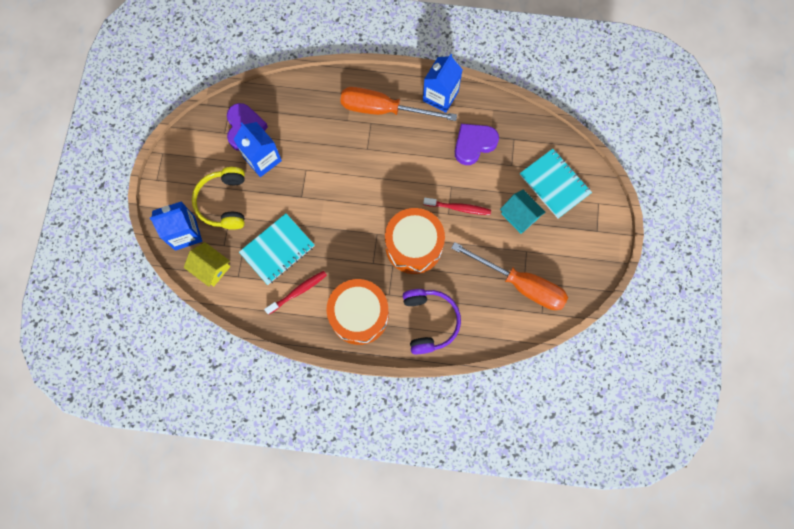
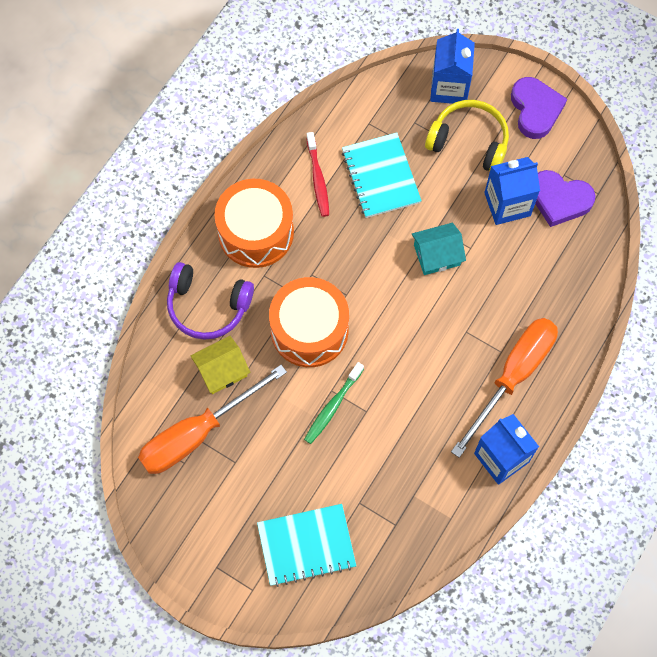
camera: 115 degrees right, 5 degrees down
yellow house [184,242,230,287] -> yellow house moved to [190,336,250,394]
red toothbrush [423,198,491,215] -> green toothbrush [304,362,364,444]
purple heart [455,124,499,165] -> purple heart moved to [511,77,567,139]
turquoise house [500,190,546,234] -> turquoise house moved to [412,223,466,275]

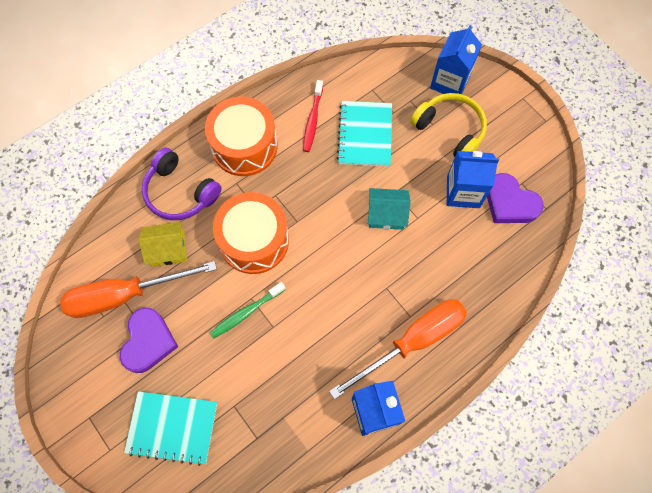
camera: 20 degrees right, 0 degrees up
purple heart [511,77,567,139] -> purple heart moved to [120,308,178,373]

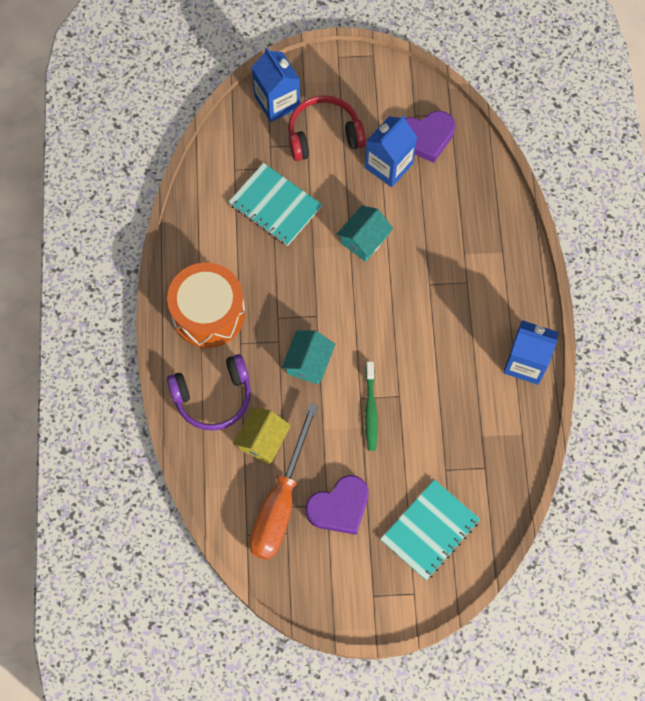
camera: 55 degrees left, 0 degrees up
purple heart [120,308,178,373] -> purple heart turned 105 degrees clockwise [306,475,369,535]
orange drum [213,192,289,274] -> turquoise house [282,331,335,384]
red toothbrush [303,80,323,152] -> none
orange screwdriver [329,299,467,399] -> none
yellow headphones [410,93,487,157] -> red headphones [288,95,366,161]

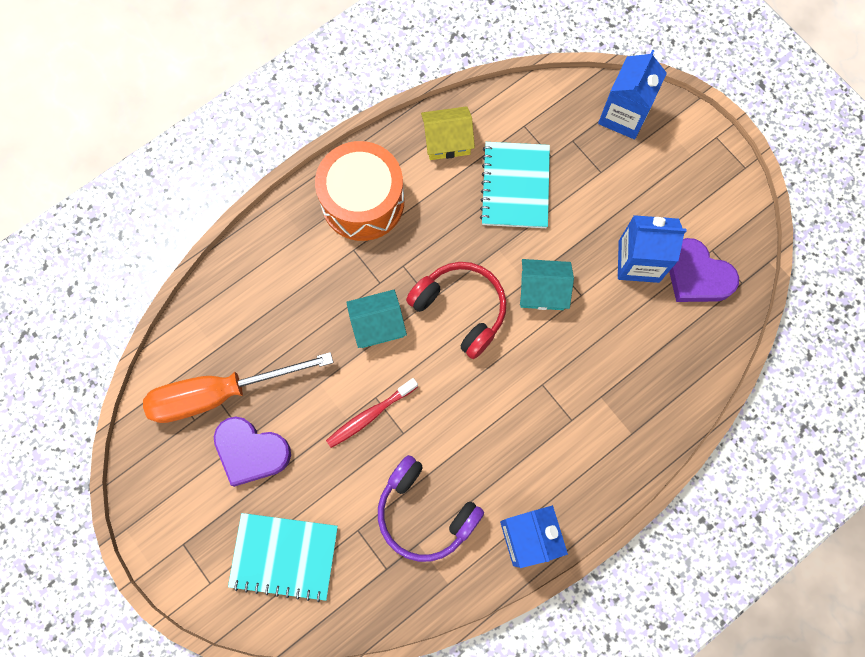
camera: 55 degrees right, 5 degrees up
purple headphones [167,354,251,431] -> purple headphones moved to [378,455,484,562]
yellow house [233,407,291,464] -> yellow house moved to [421,106,475,160]
red headphones [288,95,366,161] -> red headphones moved to [406,262,507,359]
green toothbrush [365,361,378,451] -> red toothbrush [326,378,418,448]

